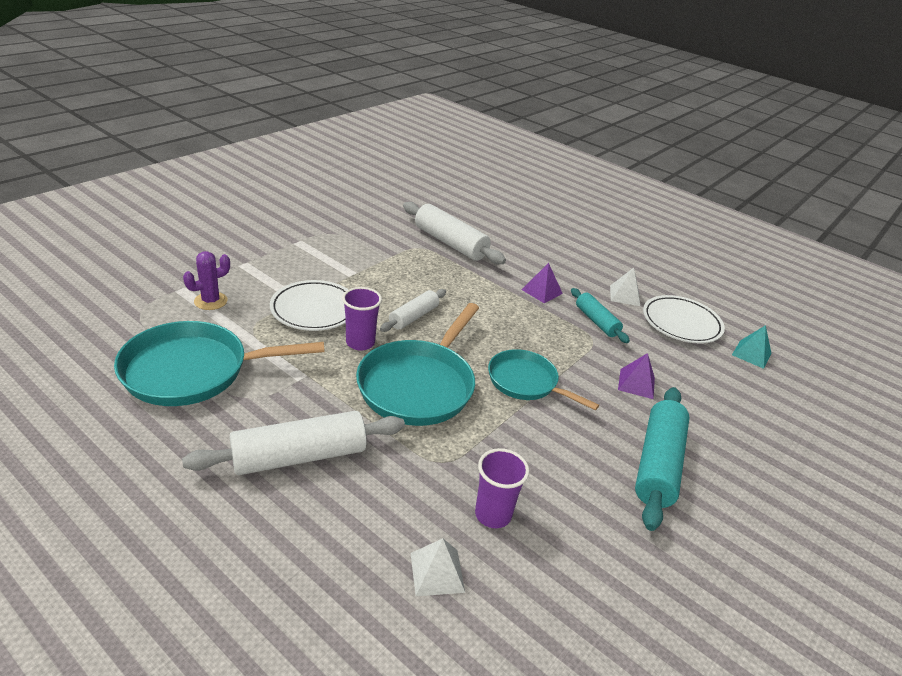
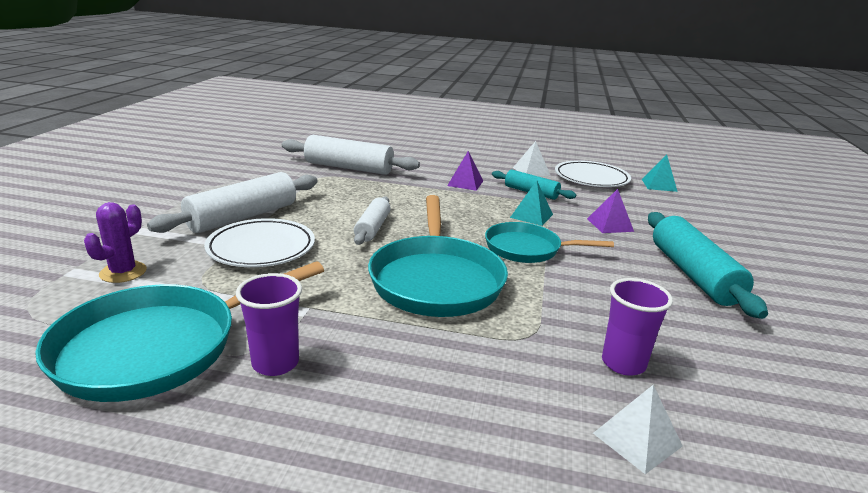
camera: 25 degrees left, 10 degrees down
white rolling pin [182,411,405,475] -> white rolling pin moved to [147,172,318,233]
purple cup [342,287,382,351] -> purple cup moved to [236,273,302,376]
none -> turquoise pyramid [510,181,553,226]

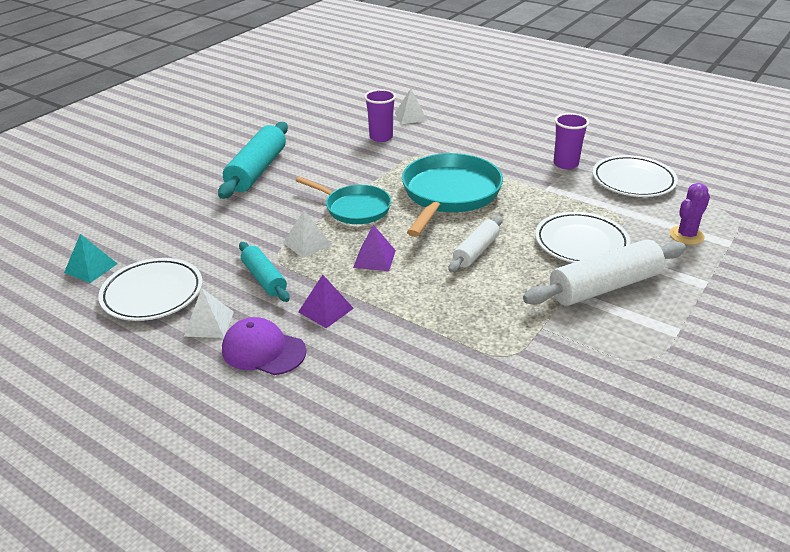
camera: 155 degrees left, 10 degrees up
turquoise pan [35,261,324,402] -> white plate [592,155,678,197]
white rolling pin [282,135,420,175] -> none
turquoise pyramid [510,181,553,226] -> white pyramid [283,210,332,258]
purple pyramid [587,189,634,233] -> purple pyramid moved to [353,225,396,271]
none -> purple cap [222,317,306,375]

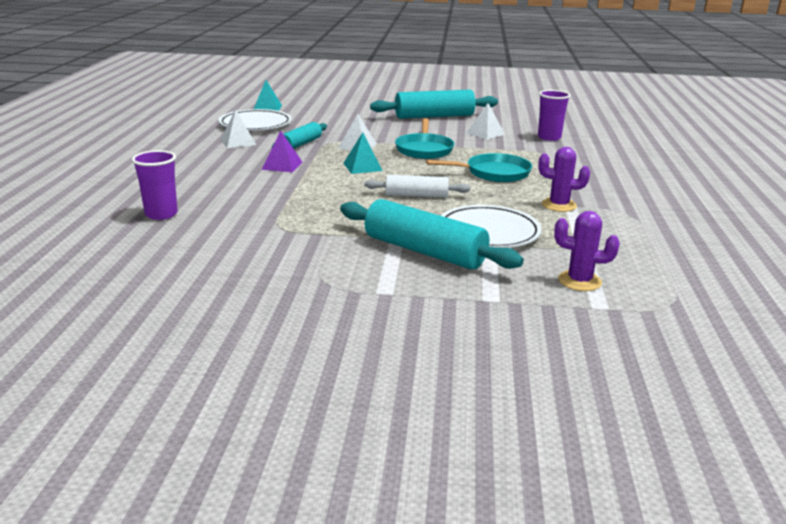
camera: 60 degrees right, 10 degrees down
purple cap [222,317,306,375] -> none
purple pyramid [353,225,396,271] -> turquoise pyramid [343,132,383,174]
white pyramid [395,89,427,124] -> white pyramid moved to [466,103,505,140]
turquoise pan [402,153,503,237] -> turquoise pan [426,153,532,182], size x0.63
white rolling pin [523,239,686,306] -> turquoise rolling pin [340,199,524,269]
purple cup [553,113,589,169] -> purple cup moved to [132,150,178,220]
white plate [592,155,678,197] -> none
none -> purple cactus [538,147,590,212]

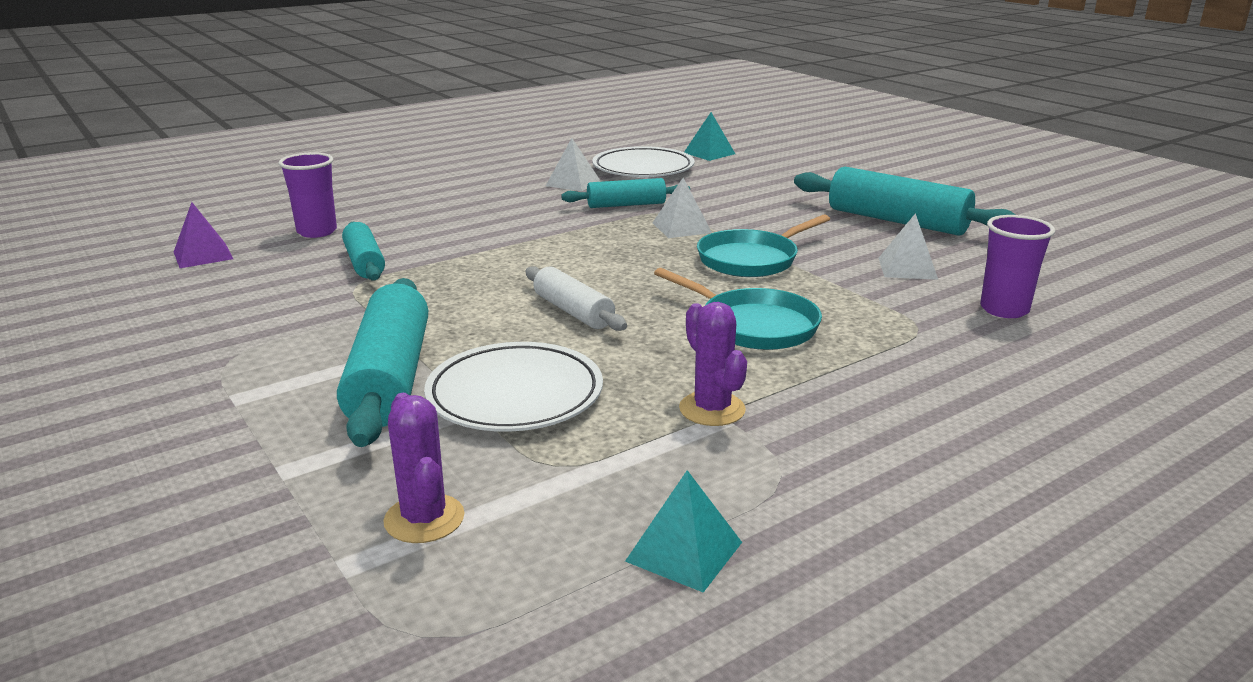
camera: 50 degrees right, 0 degrees up
purple pyramid [262,131,302,172] -> purple pyramid moved to [174,202,233,268]
turquoise pyramid [343,132,383,174] -> turquoise pyramid moved to [625,470,742,593]
none -> turquoise rolling pin [342,222,385,281]

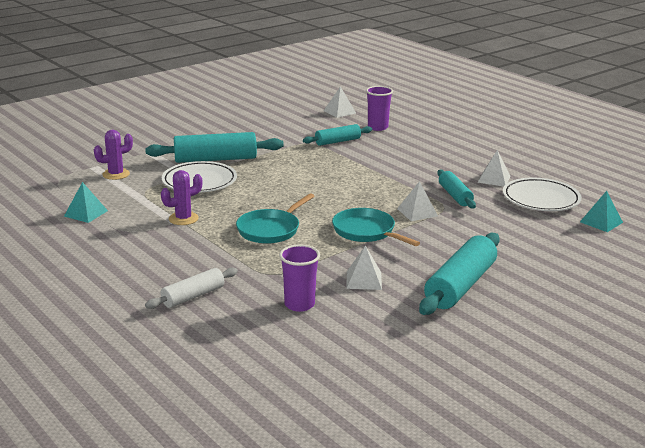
camera: 85 degrees right, 0 degrees up
purple pyramid [174,202,233,268] -> white pyramid [324,86,356,118]
white rolling pin [525,266,627,331] -> white rolling pin moved to [145,267,238,309]

